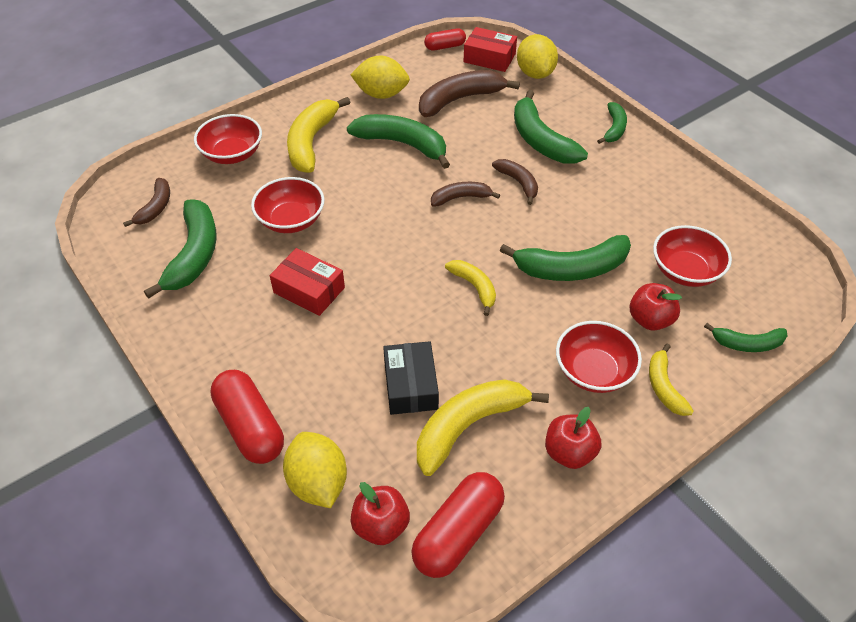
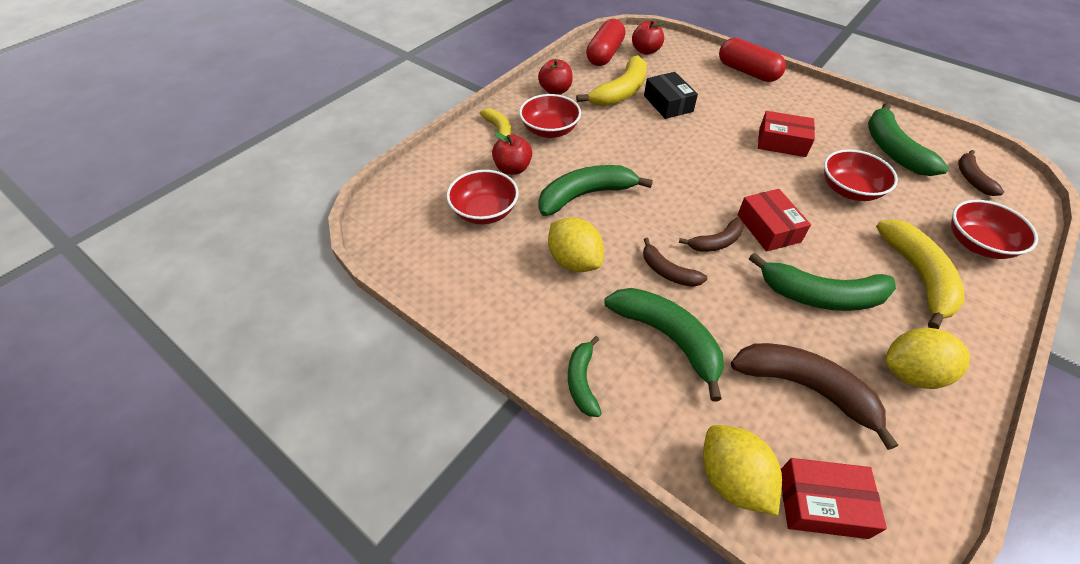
camera: 165 degrees right, 0 degrees up
yellow lemon [283,432,347,508] -> yellow lemon moved to [548,217,604,272]
brown banana [419,70,520,117] -> brown banana turned 105 degrees counterclockwise [731,343,898,450]
red capsule [424,28,466,51] -> none
yellow banana [445,260,496,316] -> none
green banana [704,323,788,352] -> none
none -> red box [738,189,811,252]

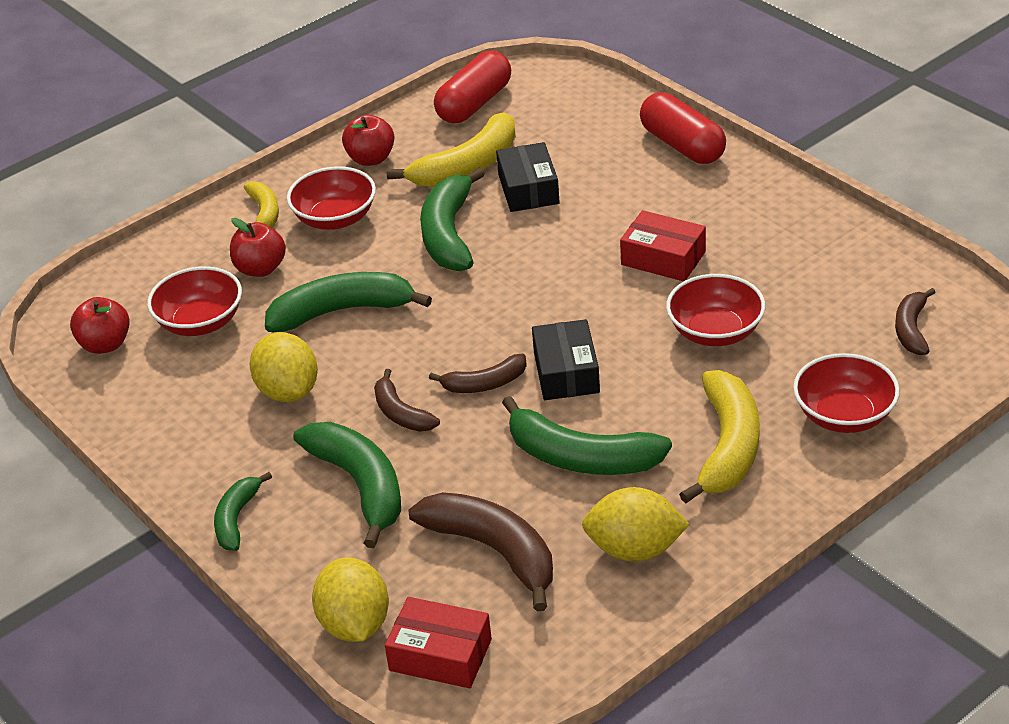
camera: 15 degrees right, 10 degrees down
red apple [632,20,664,55] -> red apple moved to [70,297,130,354]
red box [738,189,811,252] -> black box [532,319,600,400]
green banana [868,103,949,176] -> green banana moved to [420,167,485,271]

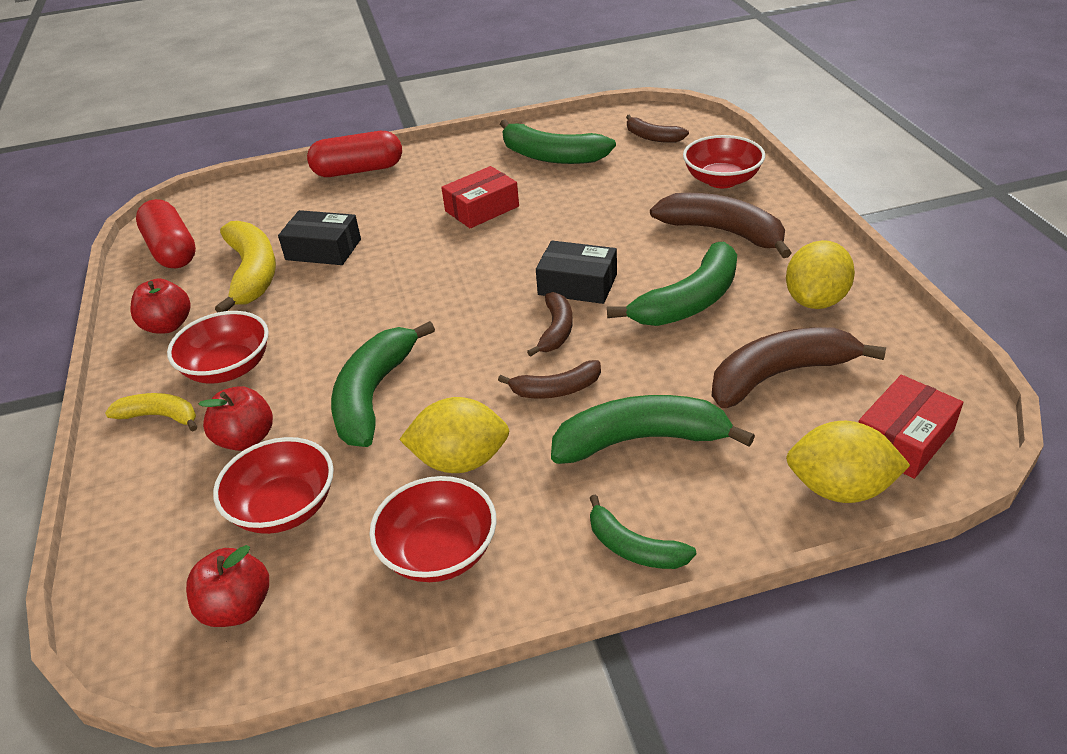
camera: 65 degrees left, 0 degrees up
green banana [420,167,485,271] -> green banana moved to [500,119,616,164]
red bowl [666,274,766,346] -> red bowl moved to [369,476,497,582]
yellow banana [679,370,760,503] -> brown banana [650,193,792,258]

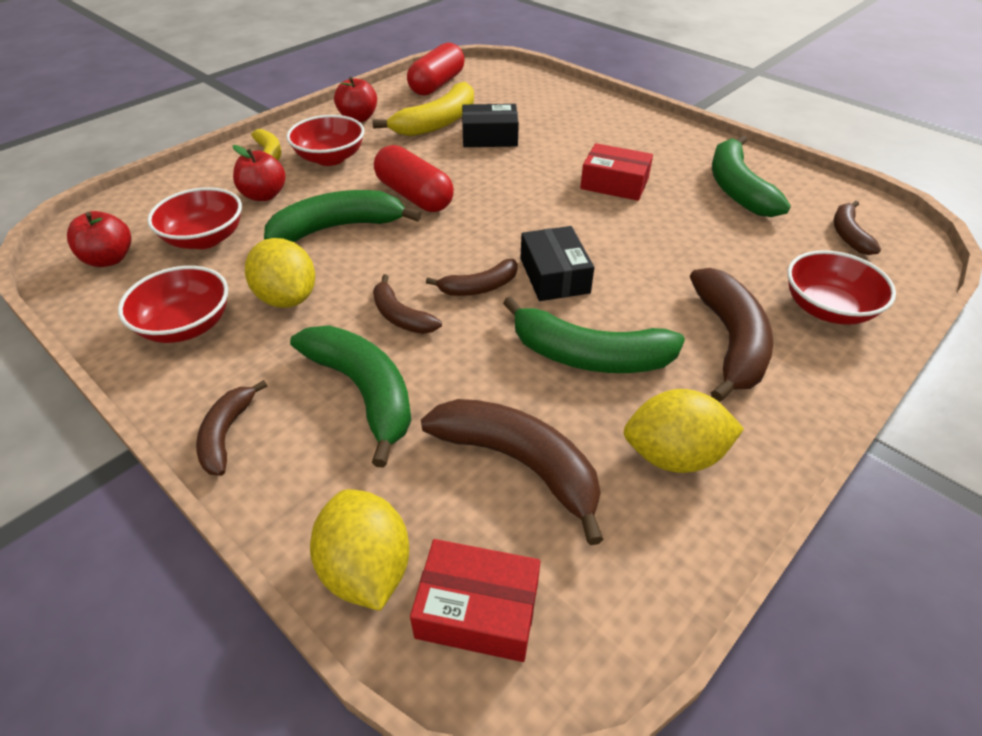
camera: 55 degrees right, 5 degrees up
black box [278,210,361,265] -> black box turned 75 degrees counterclockwise [462,104,519,147]
red capsule [307,131,402,177] -> red capsule moved to [374,145,454,212]
green banana [590,494,696,569] -> brown banana [196,380,267,476]

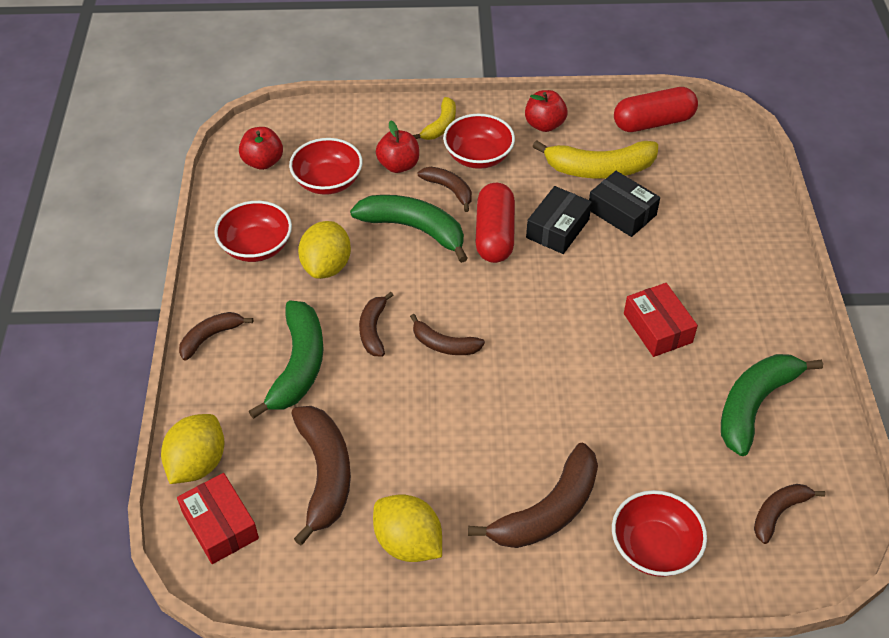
camera: 45 degrees right, 5 degrees up
green banana [503,296,685,373] -> none
black box [520,226,594,301] -> black box moved to [526,186,592,254]
none -> brown banana [418,167,472,212]

